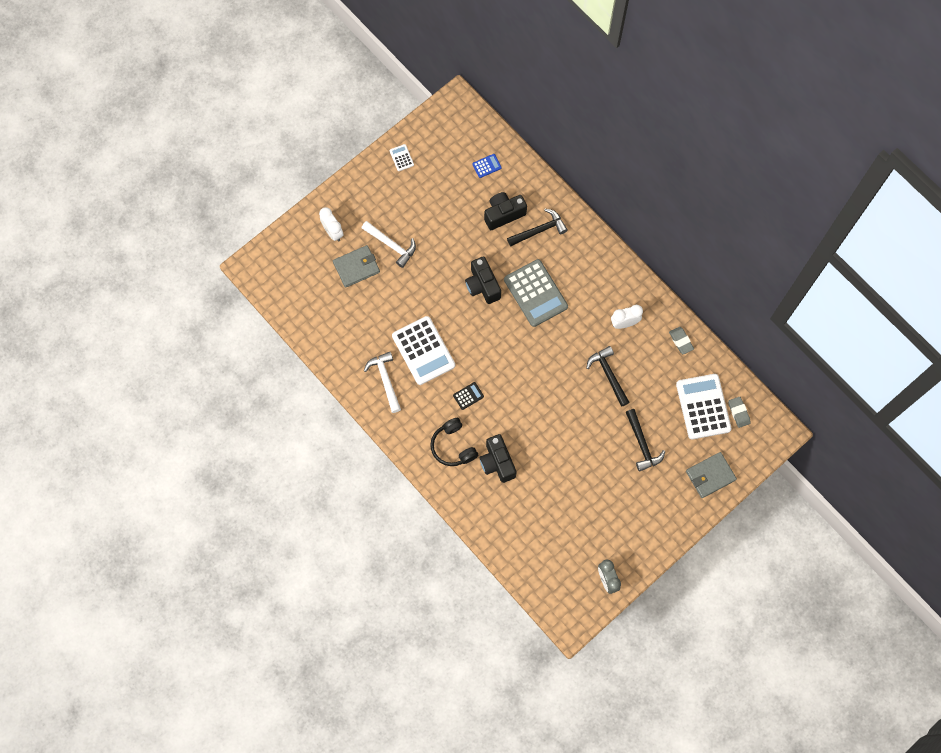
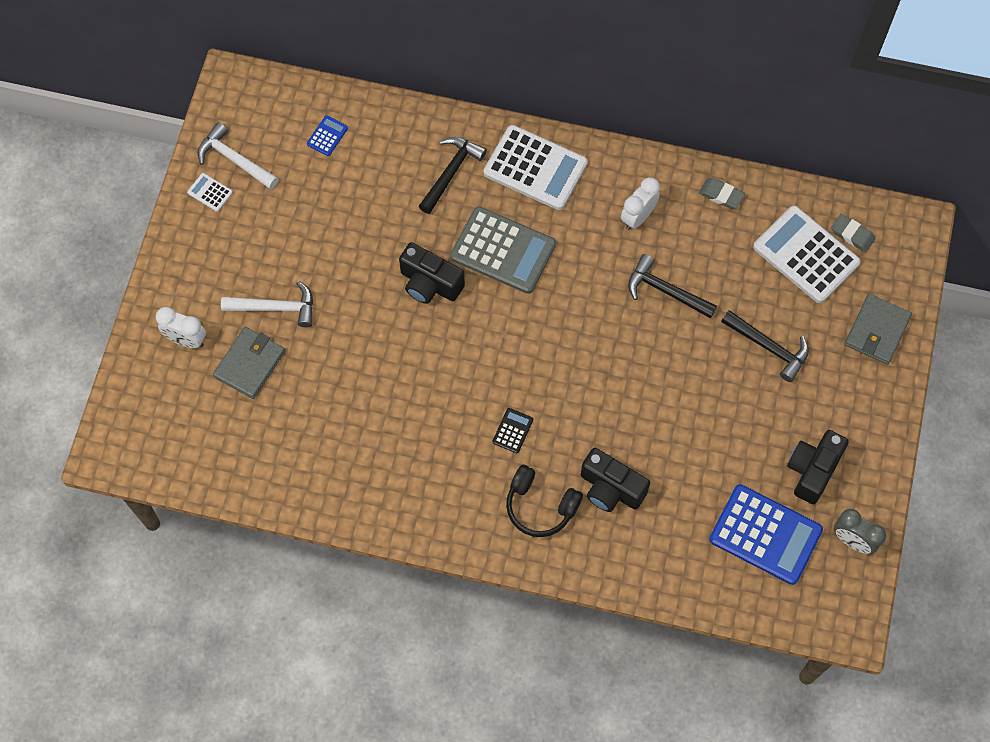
camera: 35 degrees left, 5 degrees down
white hammer [364,352,401,413] -> white hammer moved to [198,122,278,189]
white calculator [392,316,455,385] -> white calculator moved to [484,125,588,210]
black camera [484,192,527,230] -> black camera moved to [787,430,849,504]
none -> blue calculator [709,484,823,585]

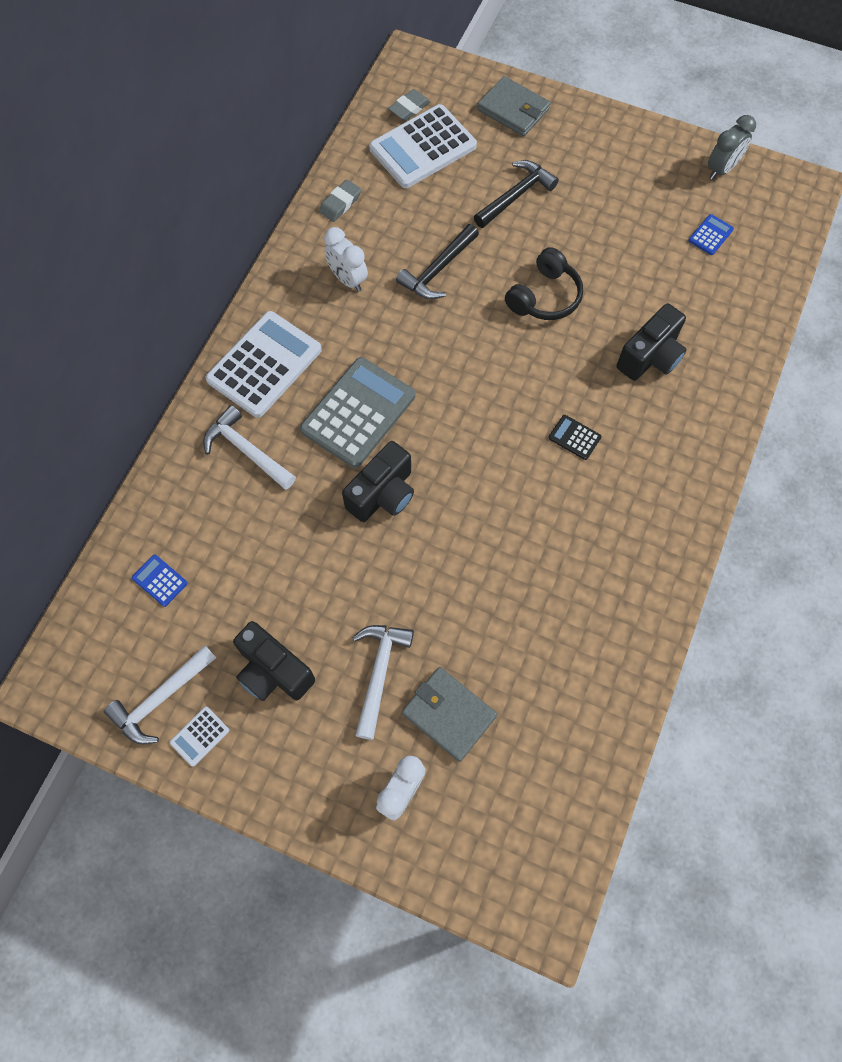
camera: 80 degrees left, 0 degrees up
black hammer [419,137,487,214] -> white hammer [203,405,296,490]
black headphones [506,465,583,537] -> black headphones moved to [505,247,583,320]
blue calculator [709,484,823,585] -> blue calculator [688,214,734,255], size x0.43
black camera [787,430,849,504] -> black camera moved to [233,621,315,701]

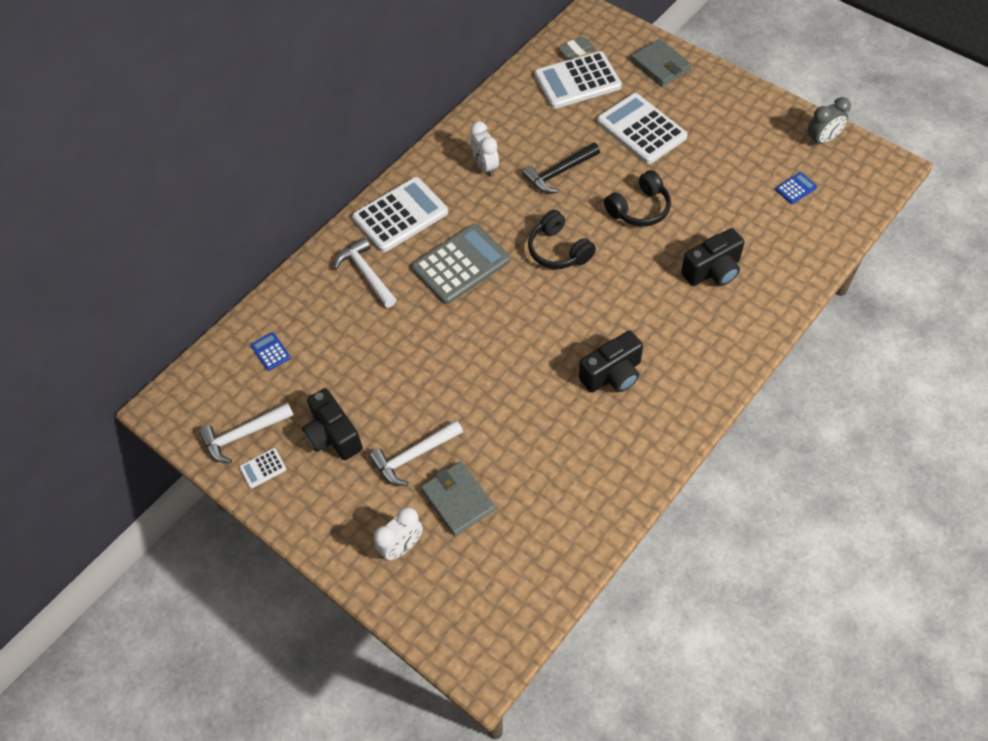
camera: 20 degrees right, 10 degrees down
grey eraser [319,179,361,222] -> none
black camera [342,441,414,522] -> black camera moved to [579,330,643,393]
white hammer [352,625,414,740] -> white hammer turned 150 degrees counterclockwise [369,420,463,486]
black hammer [474,160,559,228] -> white calculator [597,93,688,164]
black calculator [548,415,602,460] -> none
none -> black headphones [528,210,596,269]

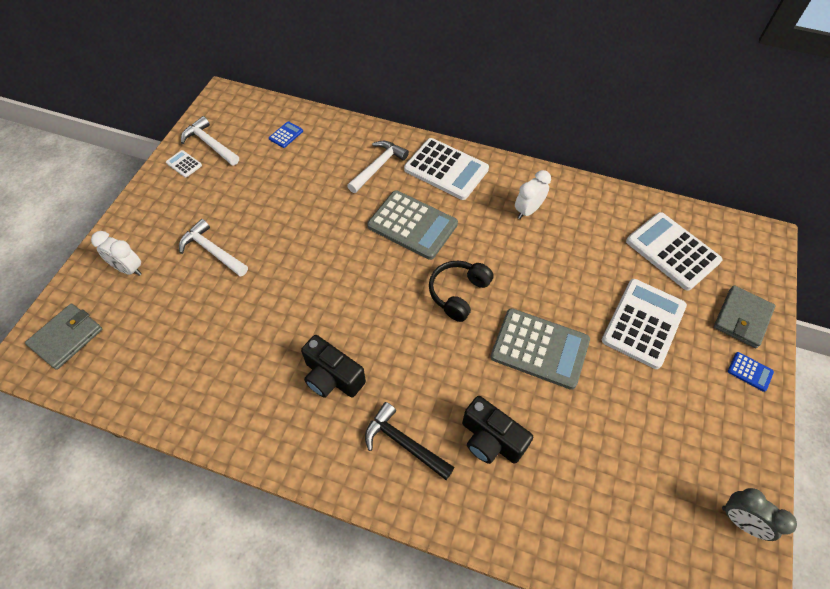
camera: 65 degrees right, 0 degrees up
black camera [302,388,363,460] -> none
grey wallet [421,461,496,536] -> grey wallet moved to [25,303,102,370]
black hammer [522,142,600,193] -> black hammer moved to [365,402,455,480]
grey eraser [558,37,595,59] -> none
black headphones [604,170,671,226] -> grey calculator [491,308,590,390]
blue calculator [775,172,817,204] -> blue calculator moved to [728,352,774,392]

